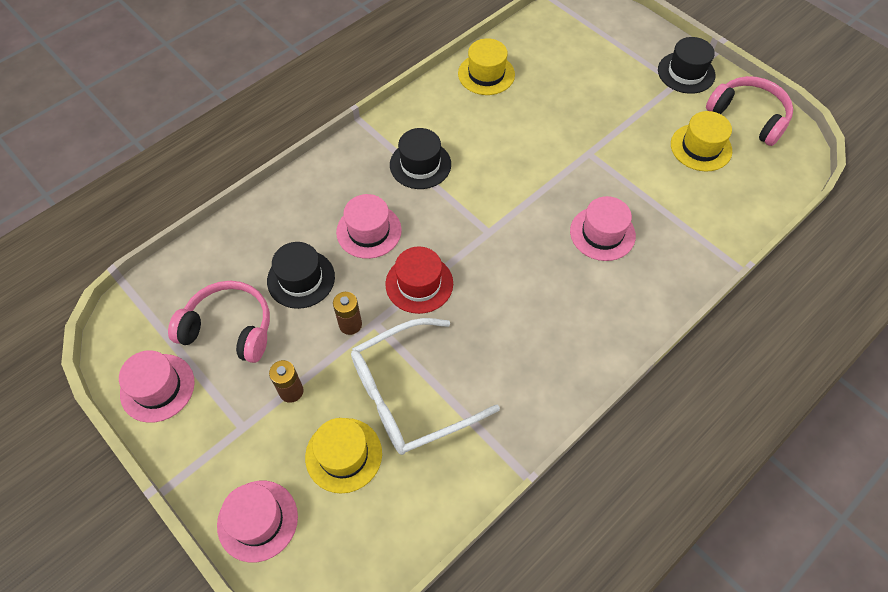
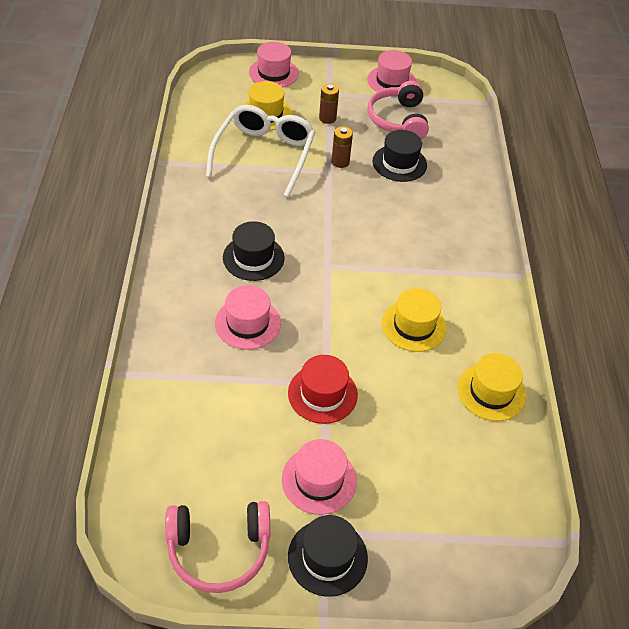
camera: 130 degrees right, 10 degrees down
pink headphones [168,281,270,363] -> pink headphones turned 120 degrees clockwise [368,81,429,139]
pink hat [336,194,402,259] -> pink hat moved to [282,439,357,515]
red hat [385,246,453,314] -> red hat moved to [288,355,358,424]
black hat [390,128,451,189] -> black hat moved to [223,221,284,281]
yellow hat [671,111,732,171] -> yellow hat moved to [382,288,447,352]

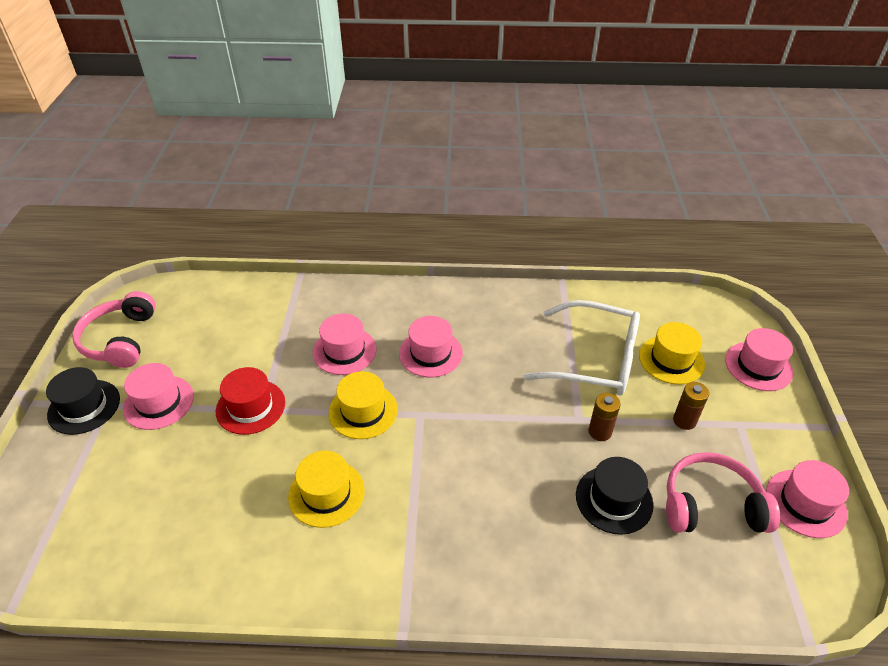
camera: 95 degrees right, 5 degrees down
black hat [223,221,284,281] -> pink hat [399,316,463,377]
yellow hat [457,353,526,421] -> yellow hat moved to [329,371,398,439]

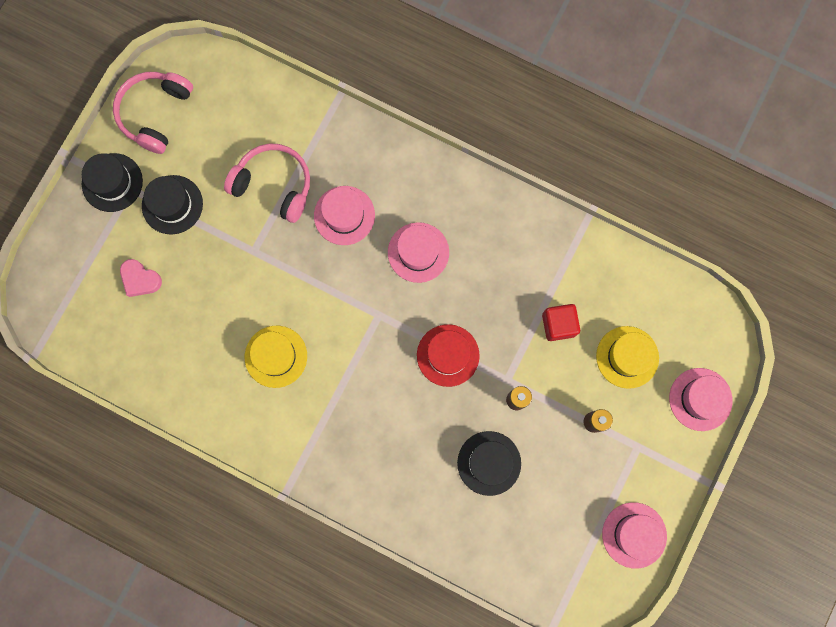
camera: 25 degrees right, 35 degrees up
pink hat [123,363,194,430] -> black hat [142,175,203,235]
red hat [216,367,285,435] -> red hat moved to [417,324,480,387]
yellow hat [329,371,398,439] -> none
white glasses [523,300,640,395] -> red cube [542,304,580,341]
pink headphones [666,452,780,533] -> pink headphones moved to [224,143,310,223]
none -> pink heart [120,259,162,297]

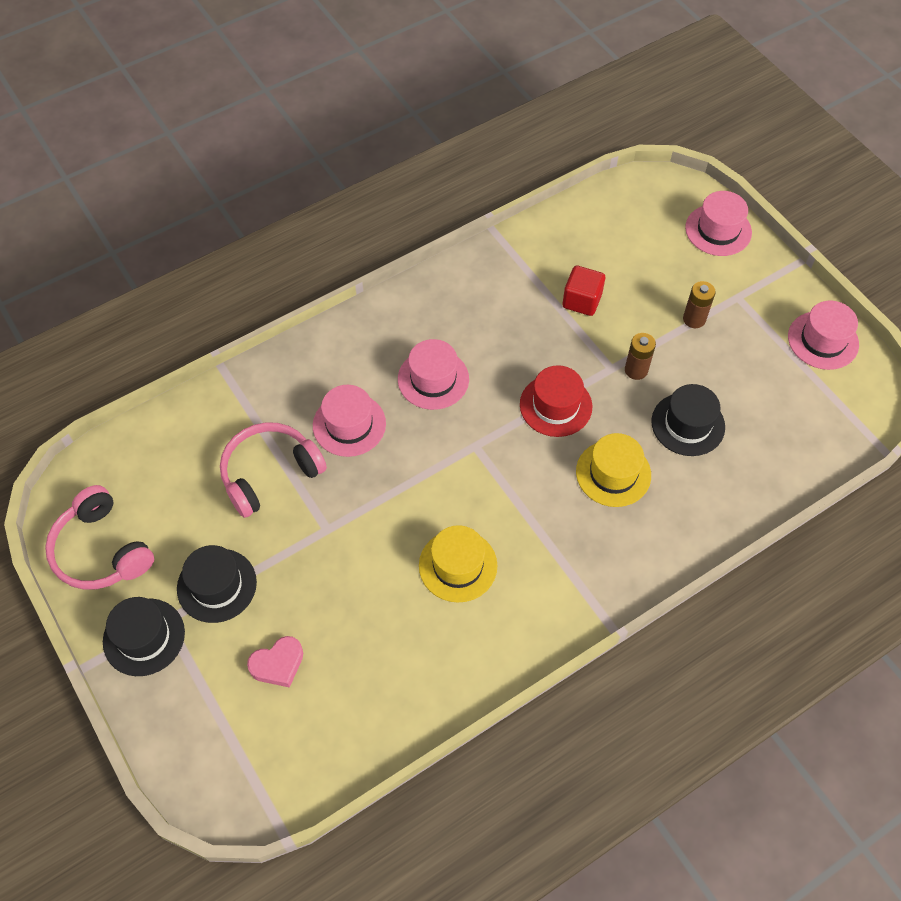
camera: 60 degrees left, 20 degrees down
yellow hat [596,326,659,389] -> yellow hat moved to [576,433,651,507]

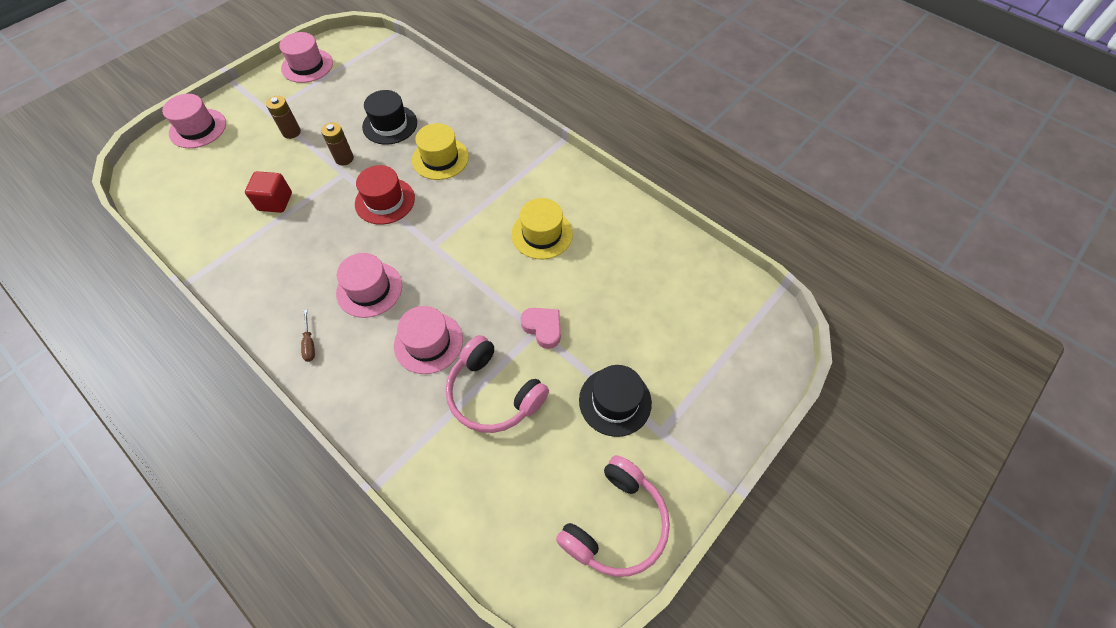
camera: 105 degrees left, 0 degrees up
black hat [103,597,185,676] -> none
pink heart [247,636,303,688] -> pink heart moved to [521,308,561,349]
none -> brown screwdriver [301,310,315,362]

